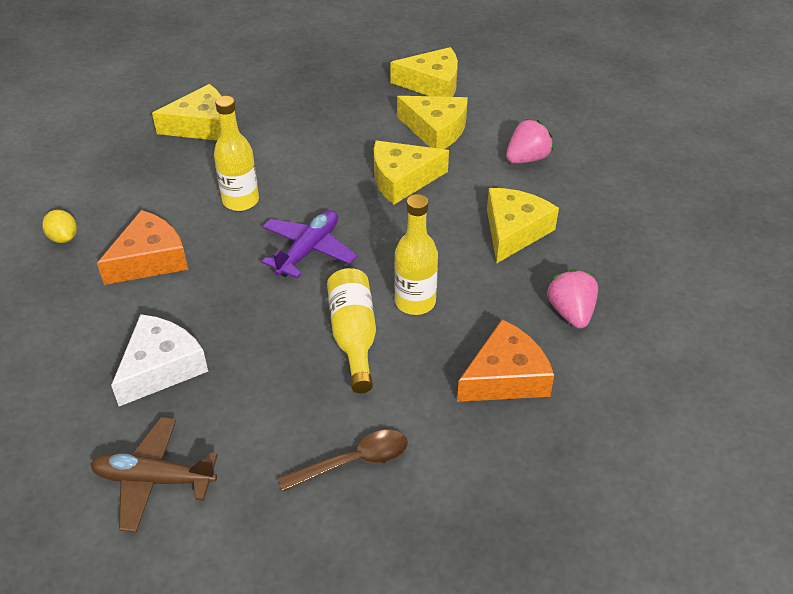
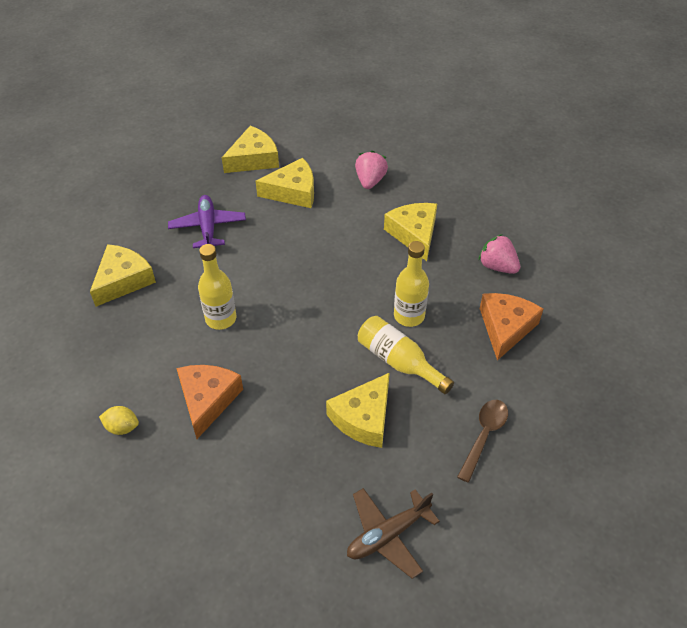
camera: 40 degrees left, 5 degrees up
white cheese [111,314,208,406] -> none
purple plane [262,210,357,278] -> purple plane moved to [168,195,246,248]
yellow cheese [374,141,449,205] -> yellow cheese moved to [326,373,390,448]

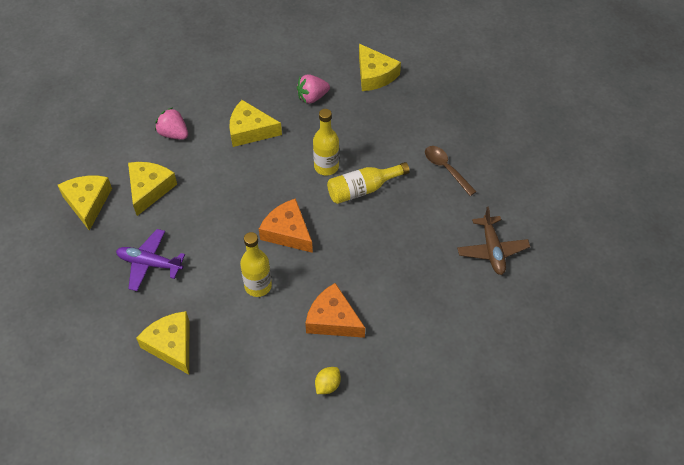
camera: 65 degrees left, 5 degrees up
yellow cheese [326,373,390,448] -> yellow cheese moved to [359,44,401,91]
orange cheese [480,293,543,361] -> orange cheese moved to [259,198,313,253]

